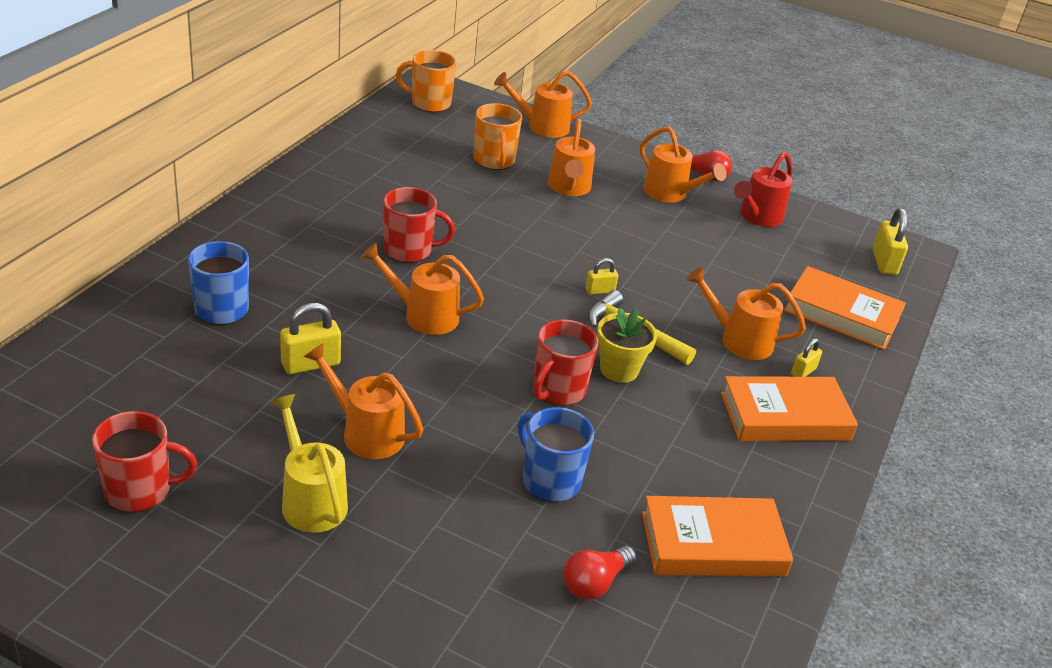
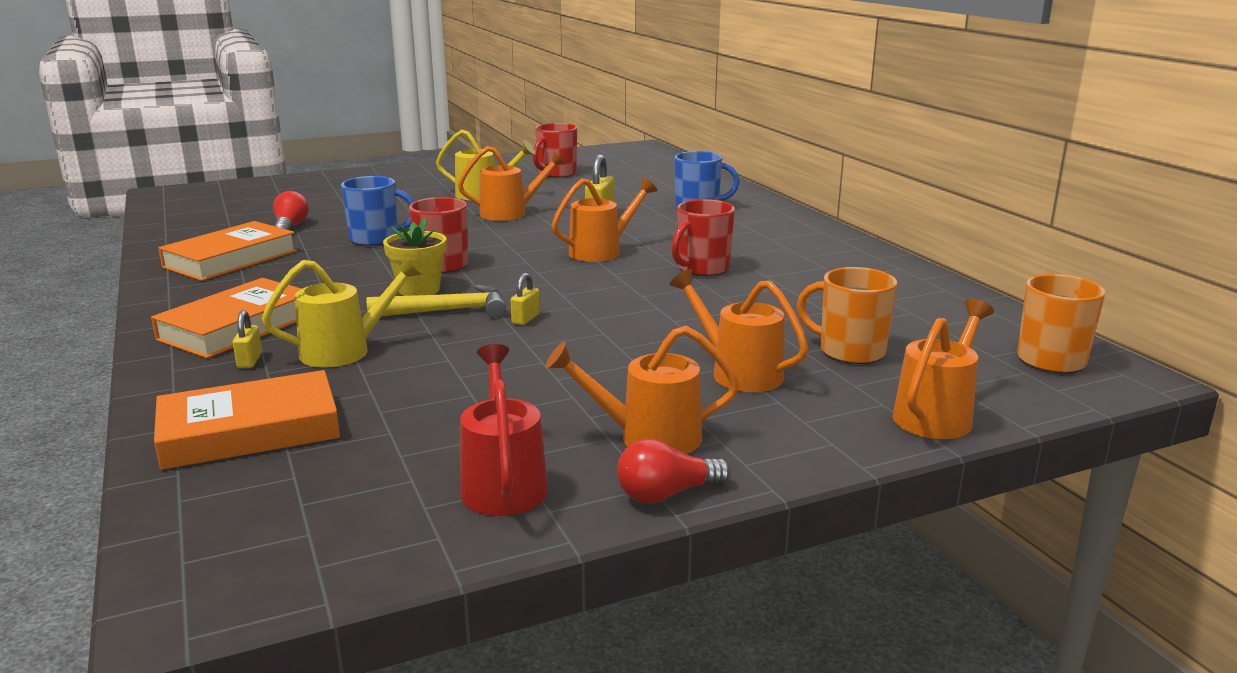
camera: 135 degrees right, 15 degrees down
orange watering can [686,267,806,360] -> yellow watering can [262,257,422,368]
yellow padlock [873,208,908,275] -> none

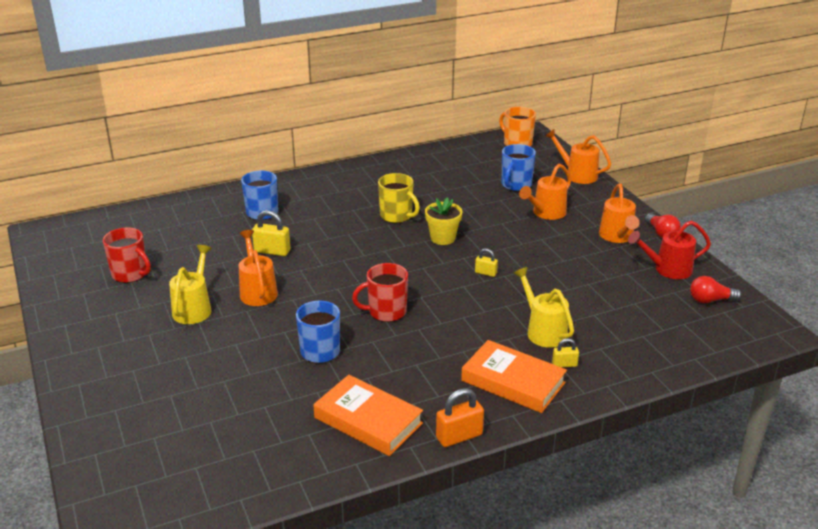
camera: 90 degrees left, 10 degrees up
orange book [154,370,340,470] -> none
red light bulb [273,191,309,230] -> red light bulb moved to [690,276,742,303]
yellow hammer [367,285,506,318] -> none
yellow flower pot [383,218,446,296] -> yellow flower pot moved to [425,197,462,245]
orange watering can [552,178,657,262] -> none
red mug [671,199,735,276] -> yellow mug [378,173,420,223]
orange mug [797,267,897,364] -> blue mug [501,144,536,191]
none -> orange padlock [436,388,484,447]

